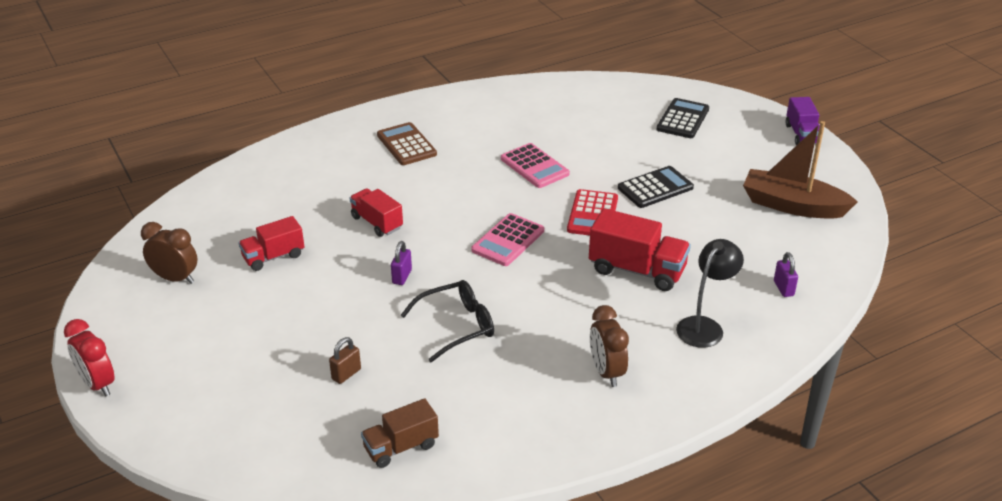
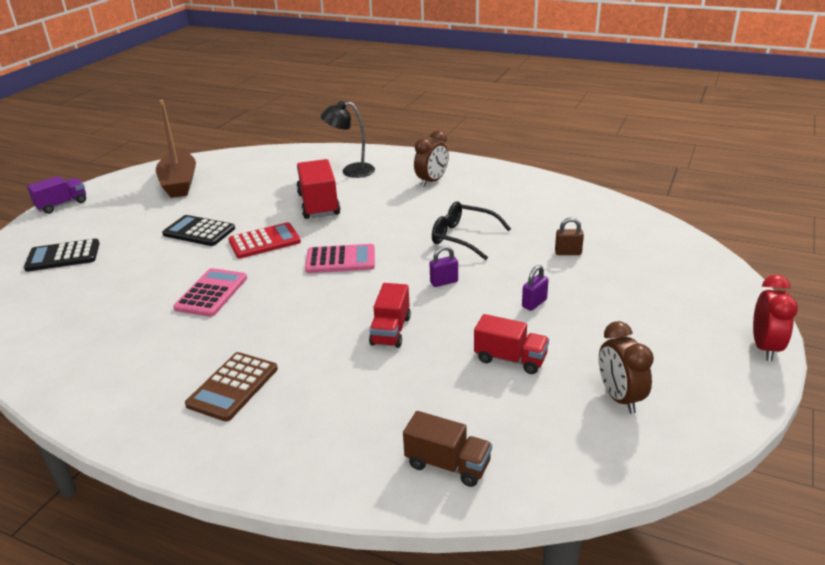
camera: 125 degrees left, 5 degrees down
brown truck [361,398,439,468] -> brown truck moved to [403,411,492,487]
purple padlock [774,252,798,297] -> purple padlock moved to [522,265,549,311]

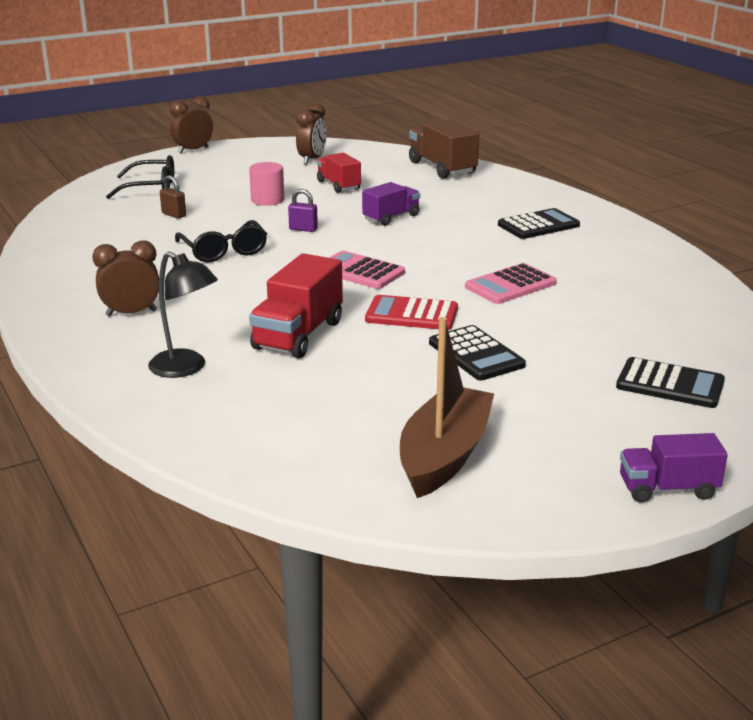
camera: 145 degrees left, 5 degrees down
brown calculator [185,352,278,421] -> black calculator [498,208,580,239]
red truck [369,283,411,348] -> purple truck [362,182,420,226]
brown truck [403,411,492,487] -> brown truck [409,119,479,179], size x1.54
purple padlock [522,265,549,311] -> pink cylinder [249,162,284,206]
red clock [753,275,798,361] -> brown clock [170,96,213,153]
none -> black glasses [106,155,174,199]

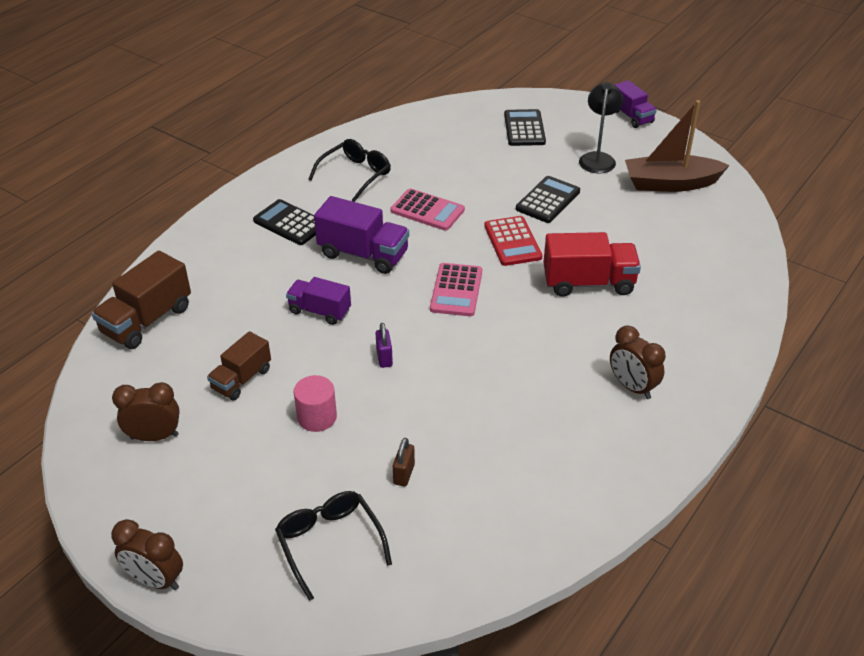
camera: 115 degrees left, 15 degrees up
black lamp [148,251,218,378] -> black lamp moved to [579,83,623,173]
black glasses [175,220,267,262] -> black glasses moved to [308,139,391,202]
red truck [317,153,361,193] -> brown truck [207,331,271,400]
none -> purple truck [314,196,409,274]

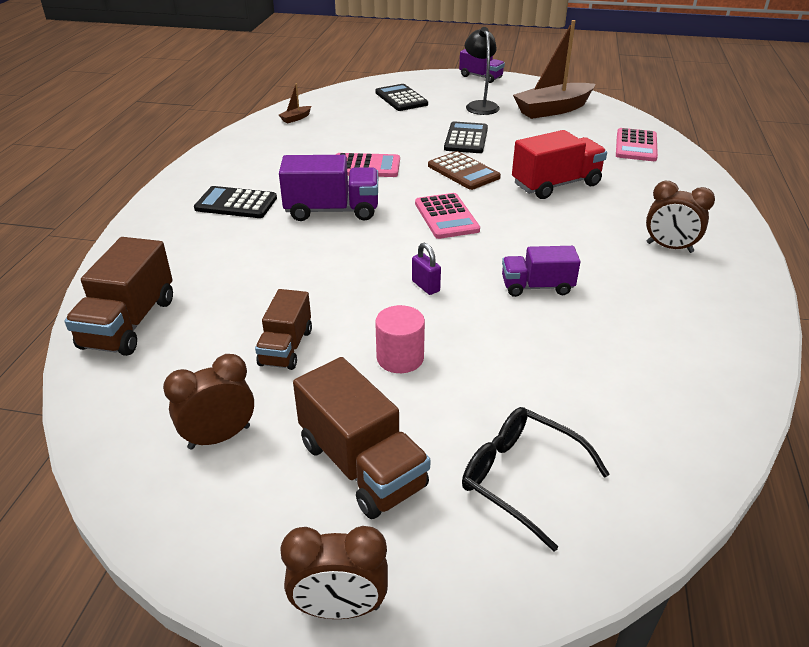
camera: 25 degrees left, 5 degrees down
purple truck [286,277,351,325] -> purple truck moved to [502,246,581,297]
black glasses [308,139,391,202] -> none
brown padlock [393,438,415,486] -> none
red calculator [484,216,542,266] -> brown calculator [428,151,501,190]
none -> brown boat [279,83,311,123]
none -> brown truck [293,357,431,519]
none -> pink calculator [616,128,658,161]

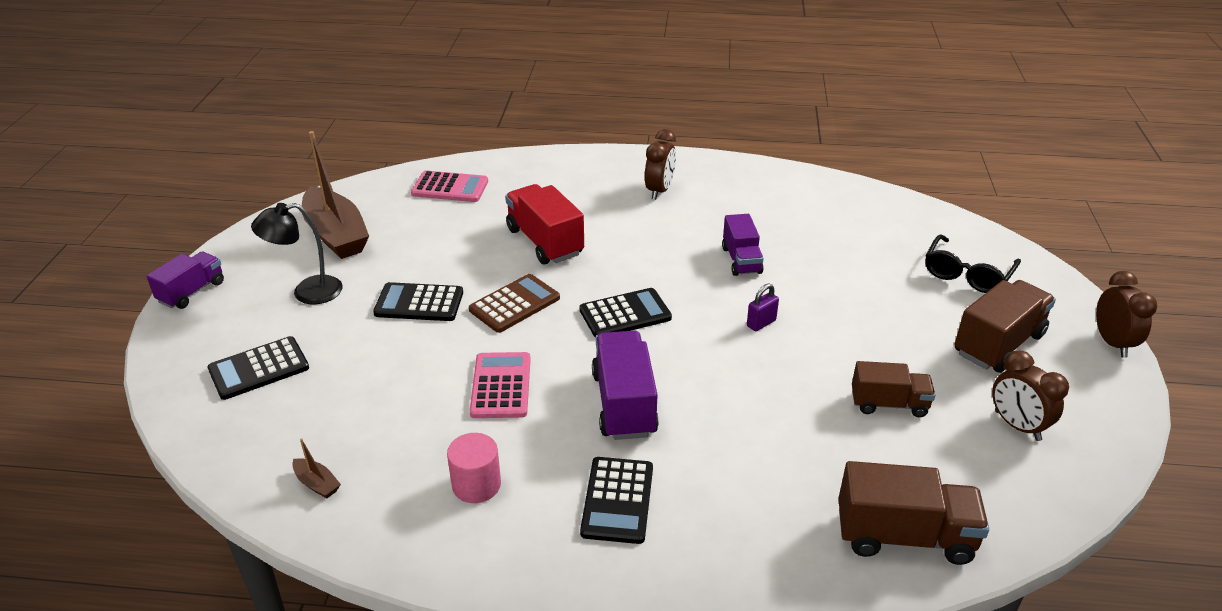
camera: 95 degrees left, 0 degrees up
pink cylinder [375,305,425,373] -> pink cylinder moved to [447,433,501,503]
pink calculator [415,193,480,239] -> black calculator [579,288,672,338]

